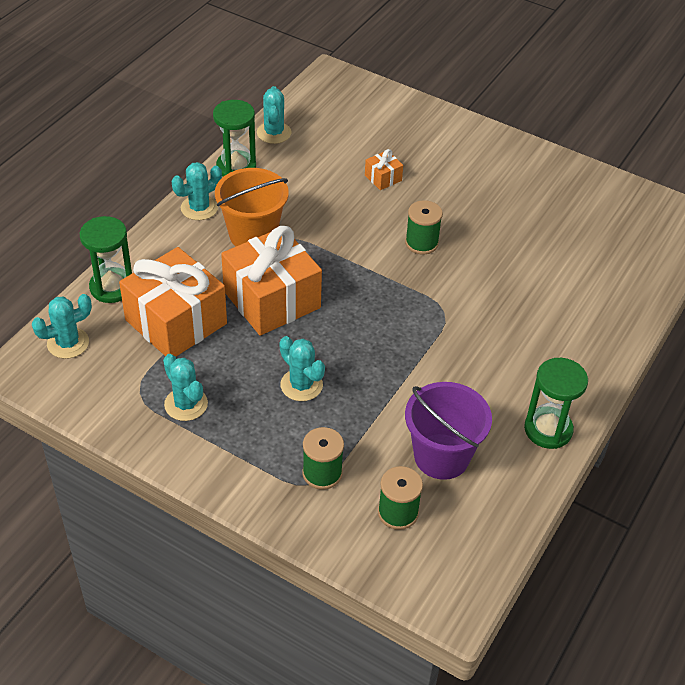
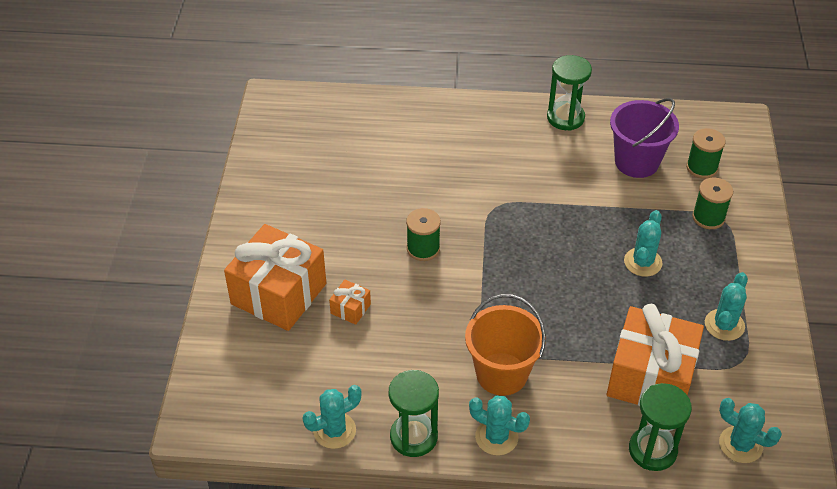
camera: 115 degrees left, 0 degrees up
orange gift [221,226,322,336] -> orange gift moved to [224,224,326,331]

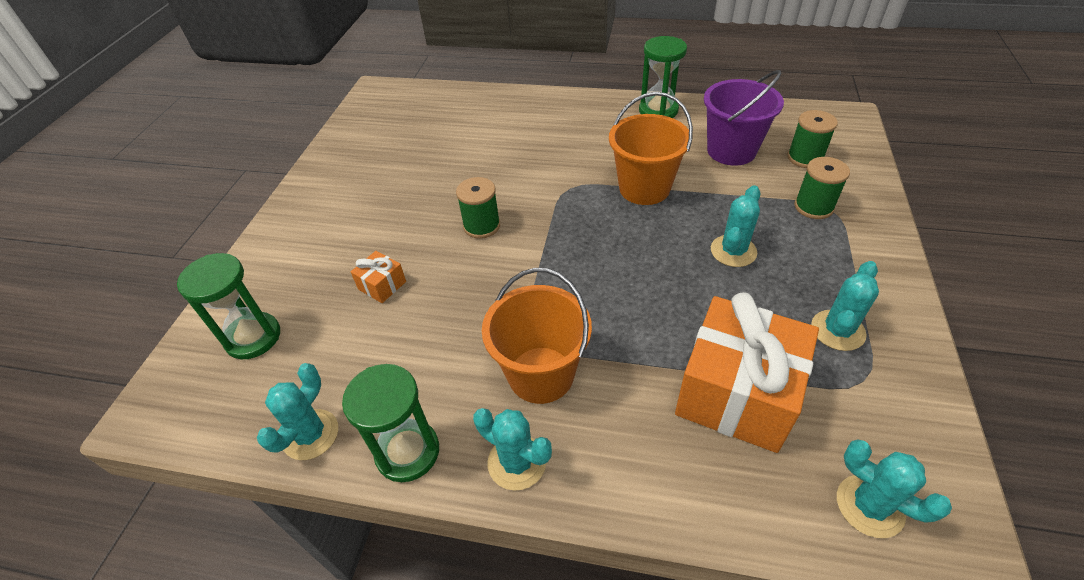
camera: 10 degrees right, 0 degrees up
orange gift [224,224,326,331] -> none
turquoise cactus [303,385,362,449] -> turquoise cactus turned 45 degrees counterclockwise [257,363,338,460]
green hourglass [629,383,692,471] -> green hourglass moved to [177,253,280,359]
none -> orange bucket [609,92,693,205]

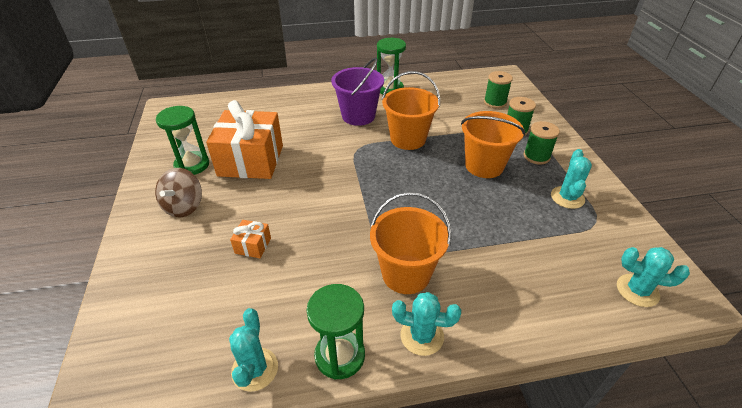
camera: 25 degrees left, 5 degrees down
green hourglass [177,253,280,359] -> green hourglass moved to [156,106,209,175]
green spool [456,177,500,239] -> green spool moved to [523,121,560,164]
orange gift [675,292,819,453] -> orange gift moved to [206,100,283,179]
purple bucket [704,70,784,165] -> purple bucket moved to [331,58,384,126]
turquoise cactus [711,185,760,267] -> orange bucket [461,111,525,178]
none -> brown spinning top [155,168,202,217]

